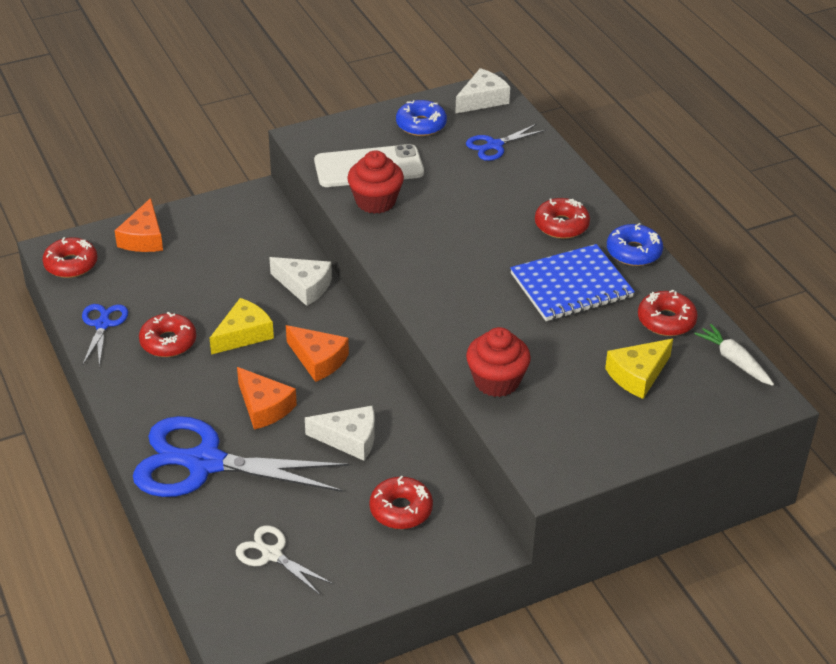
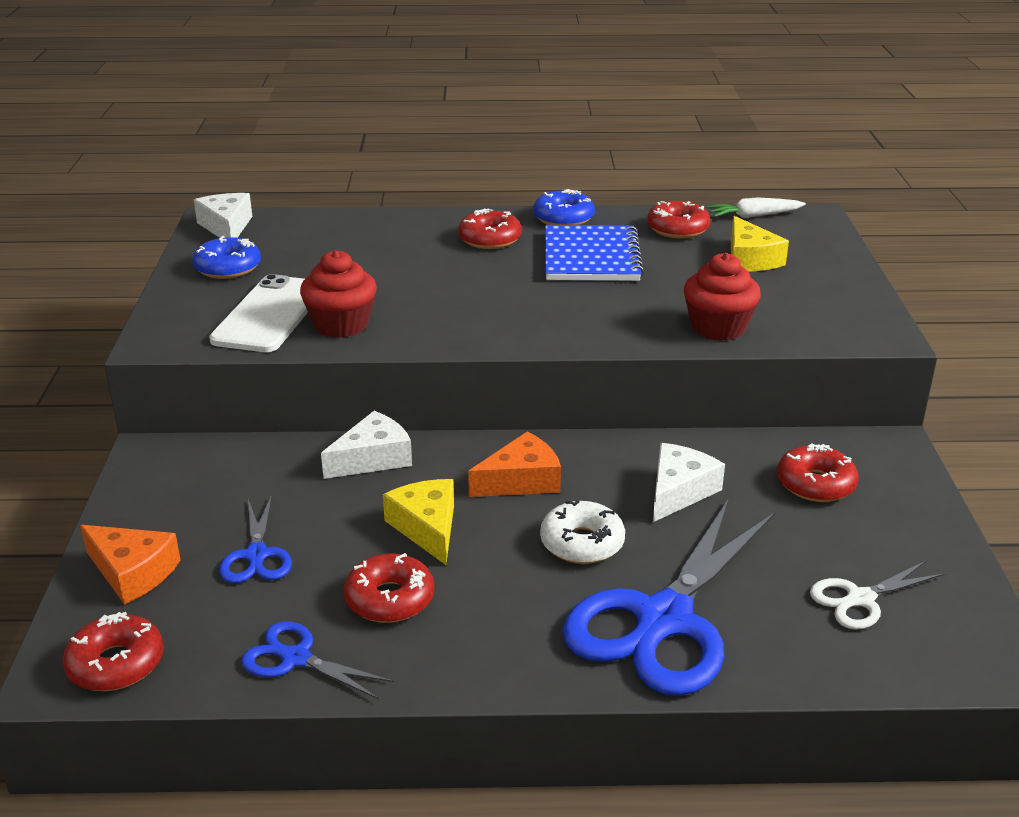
camera: 65 degrees left, 10 degrees down
orange cheese [237,367,297,430] -> white donut [540,500,625,564]
blue scissors [466,124,546,161] -> blue scissors moved to [219,495,292,583]

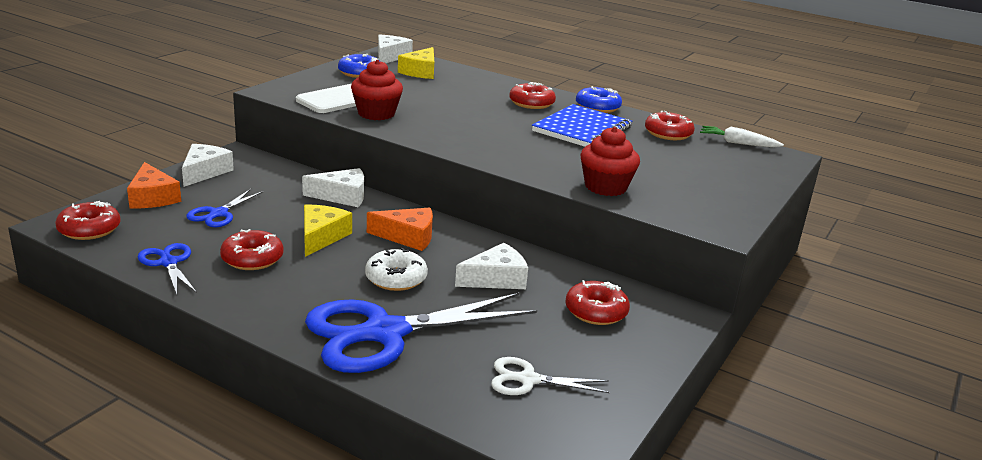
camera: 30 degrees right, 5 degrees down
yellow cheese [731,216,789,272] -> yellow cheese moved to [398,47,434,79]
none -> white cheese [182,144,234,187]

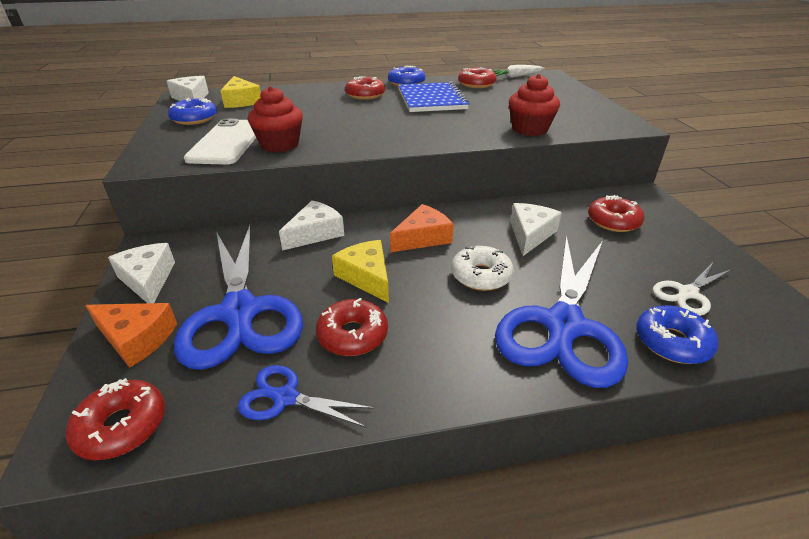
camera: 40 degrees left, 10 degrees up
blue scissors [186,189,264,227] -> blue scissors [174,225,303,370], size x2.11
none -> blue donut [636,305,718,364]

